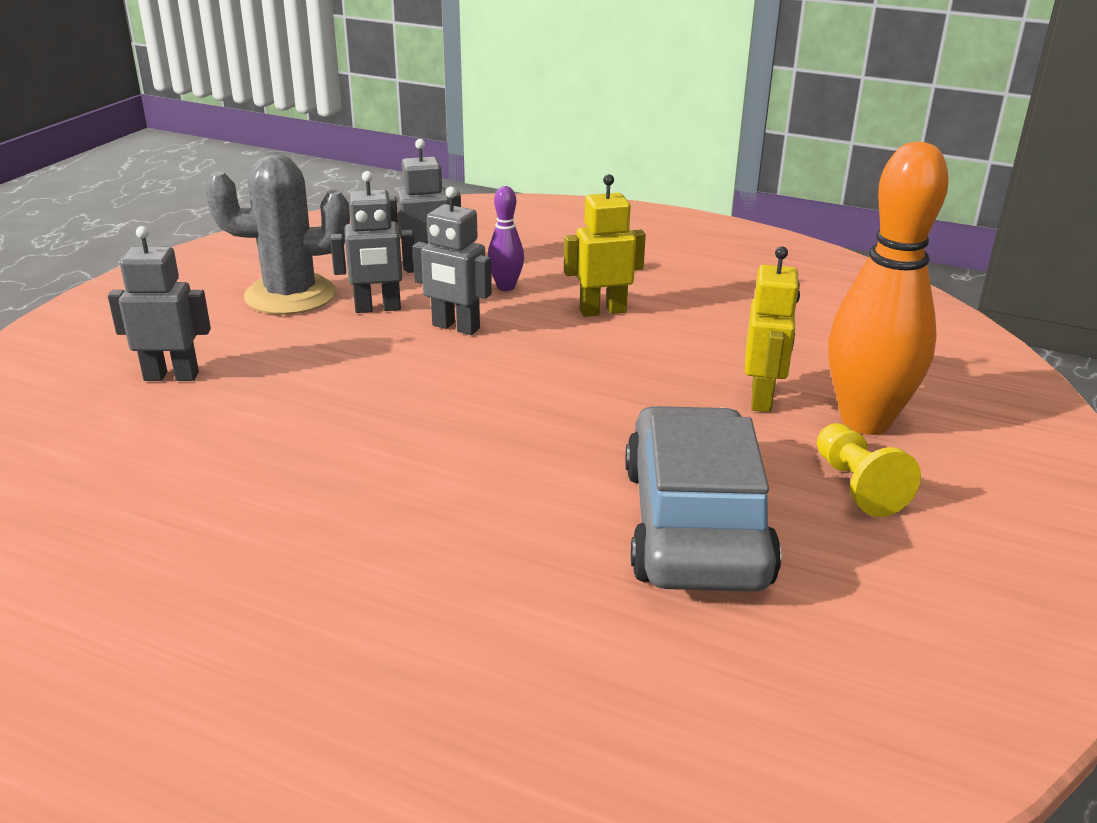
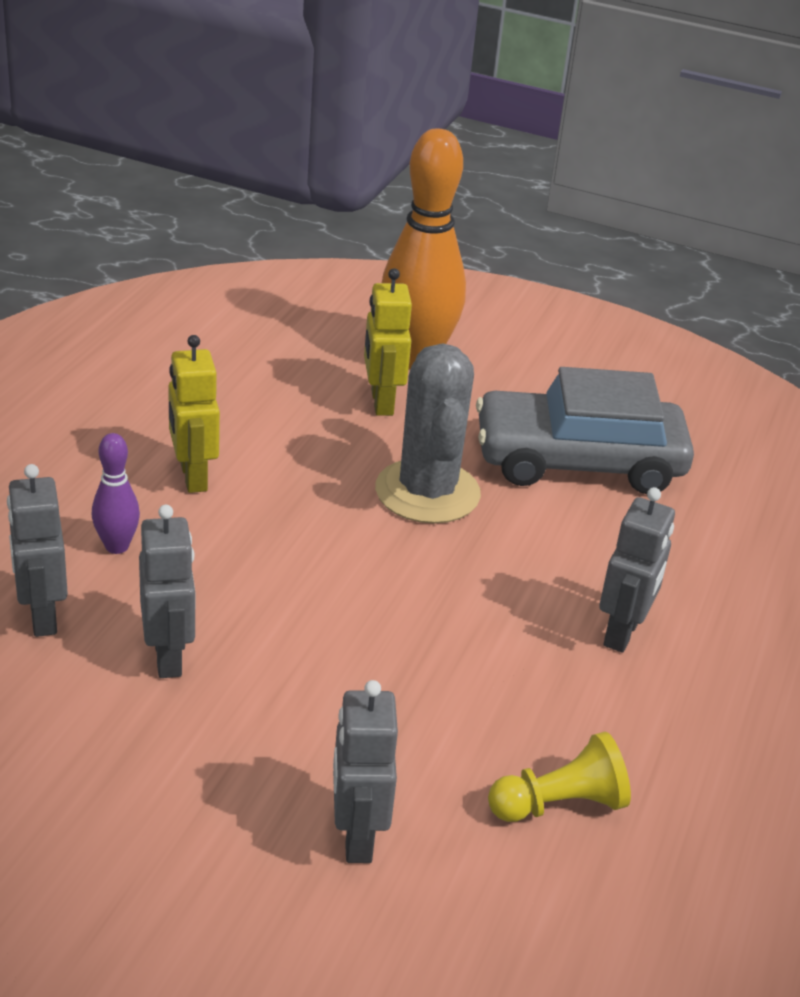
camera: 95 degrees left, 5 degrees up
grey cactus [205,154,350,315] -> grey cactus moved to [375,343,481,524]
grey robot [412,187,492,335] -> grey robot moved to [599,487,675,652]
yellow robot [745,246,800,412] -> yellow robot turned 105 degrees counterclockwise [364,268,412,416]
yellow pawn [817,423,921,517] -> yellow pawn moved to [488,731,631,822]

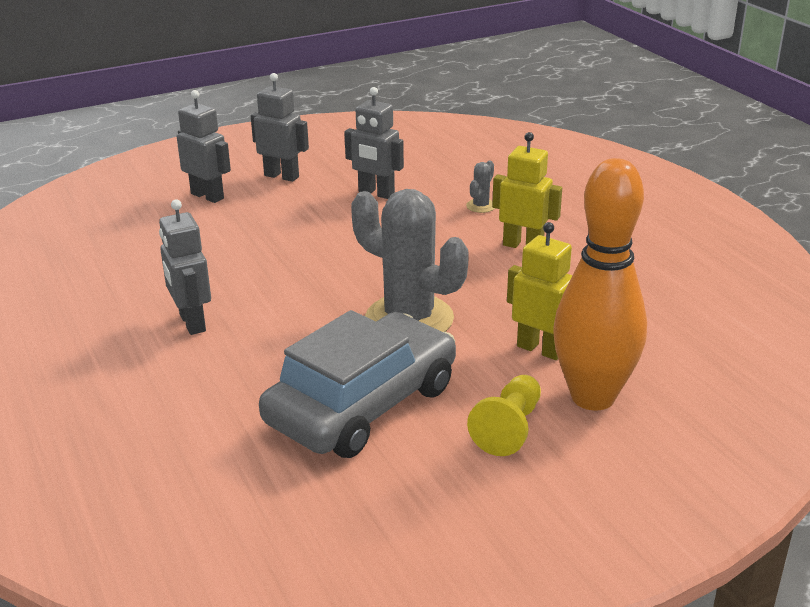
camera: 135 degrees right, 5 degrees down
grey robot [7,464,68,637] -> grey robot moved to [251,73,309,182]
purple bowling pin [92,433,140,554] -> grey cactus [466,161,495,213]
yellow pawn [488,731,631,822] -> yellow pawn moved to [467,375,541,456]

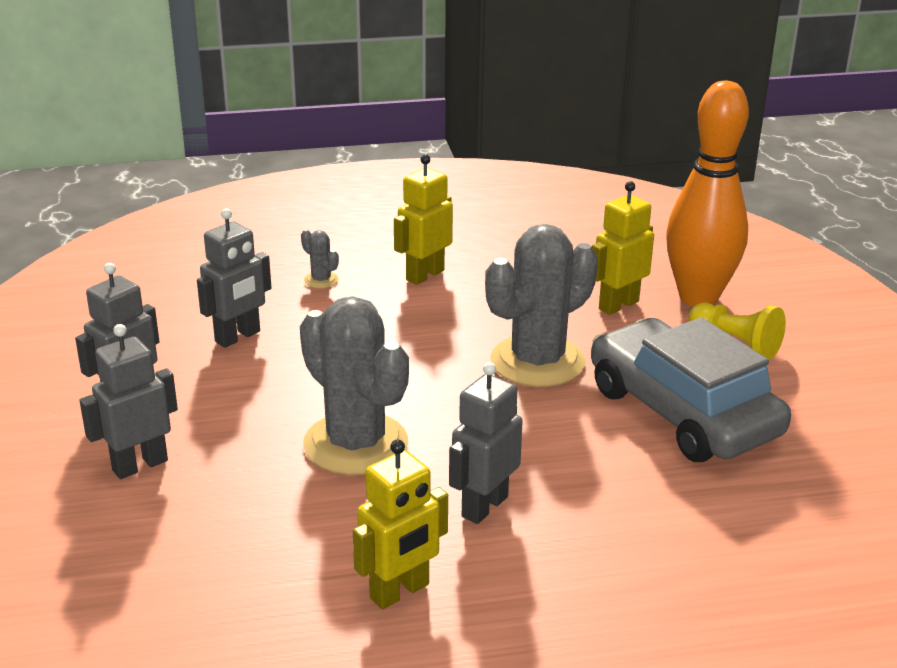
camera: 75 degrees left, 0 degrees up
grey robot [159,199,211,335] -> grey robot turned 135 degrees clockwise [449,362,523,524]
none -> grey cactus [300,296,409,475]
none -> yellow robot [353,439,448,609]

